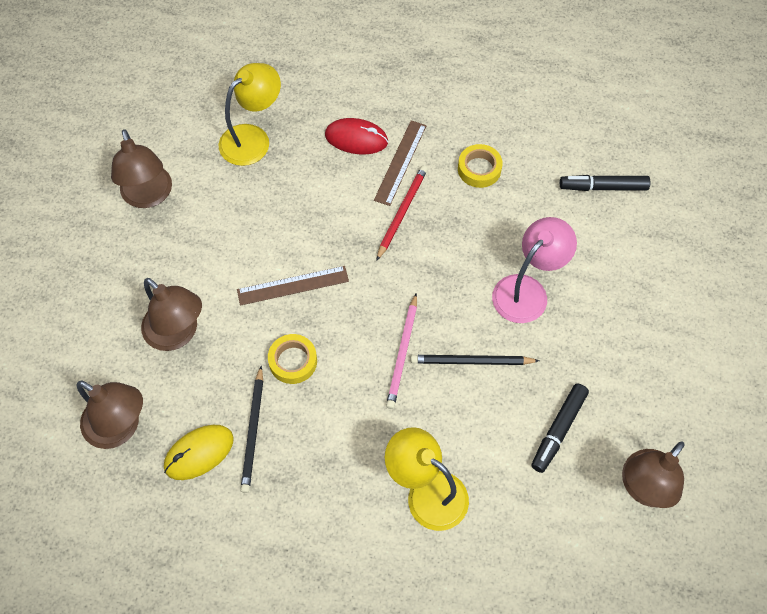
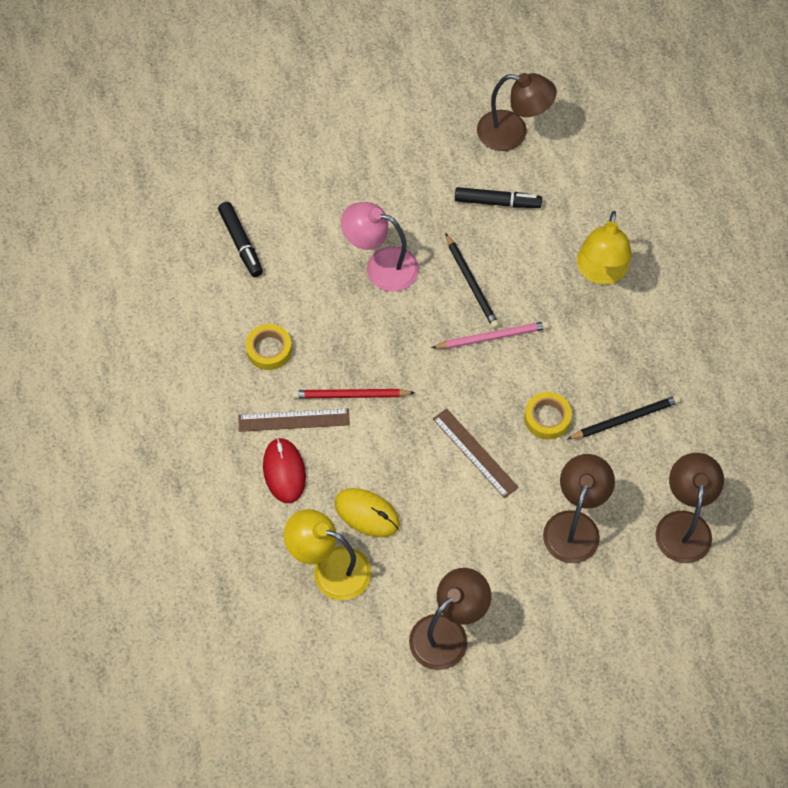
camera: 115 degrees left, 0 degrees up
yellow mouse [164,425,234,480] -> yellow mouse moved to [335,488,400,537]

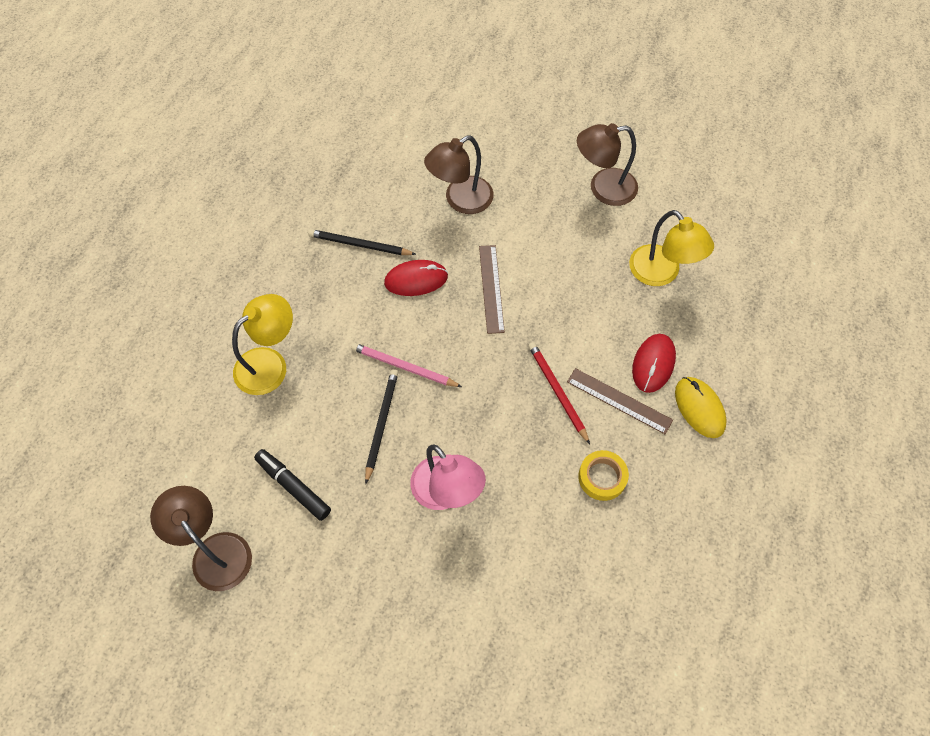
camera: 145 degrees left, 0 degrees up
black marker [218,202,263,277] -> none
red pencil [292,389,415,399] -> red pencil turned 150 degrees counterclockwise [528,342,590,444]
yellow mouse [335,488,400,537] -> yellow mouse moved to [675,377,727,438]
yellow tape [524,392,572,439] -> red mouse [384,260,448,296]
brown lamp [655,453,724,563] -> none

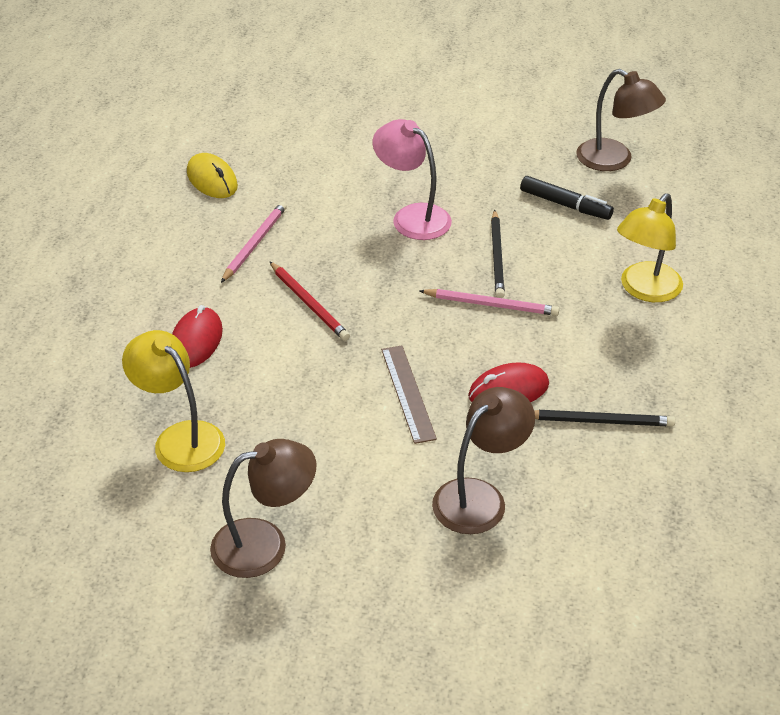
camera: 170 degrees right, 20 degrees down
brown ruler [567,368,673,434] -> none
yellow tape [578,450,629,501] -> pink pencil [221,202,287,283]
yellow mouse [675,377,727,438] -> yellow mouse moved to [187,153,238,198]

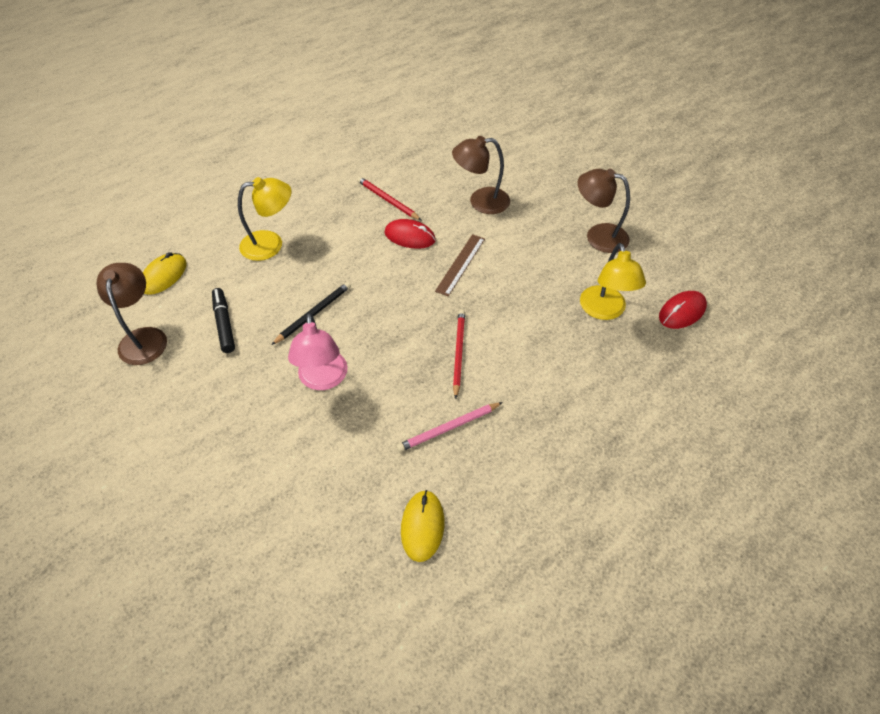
camera: 140 degrees left, 10 degrees up
red mouse [172,305,223,368] -> red mouse moved to [659,291,707,329]
pink pencil [419,289,559,316] -> none
black pencil [534,410,675,426] -> red pencil [357,177,421,220]
none -> yellow mouse [143,252,187,295]

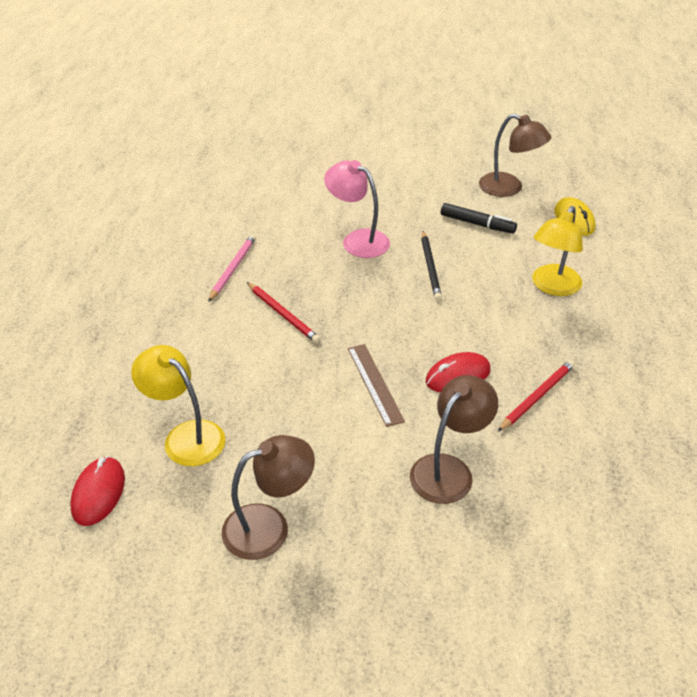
camera: 135 degrees right, 10 degrees down
red pencil [357,177,421,220] -> red pencil turned 45 degrees counterclockwise [497,360,575,432]
yellow mouse [401,490,445,562] -> none

